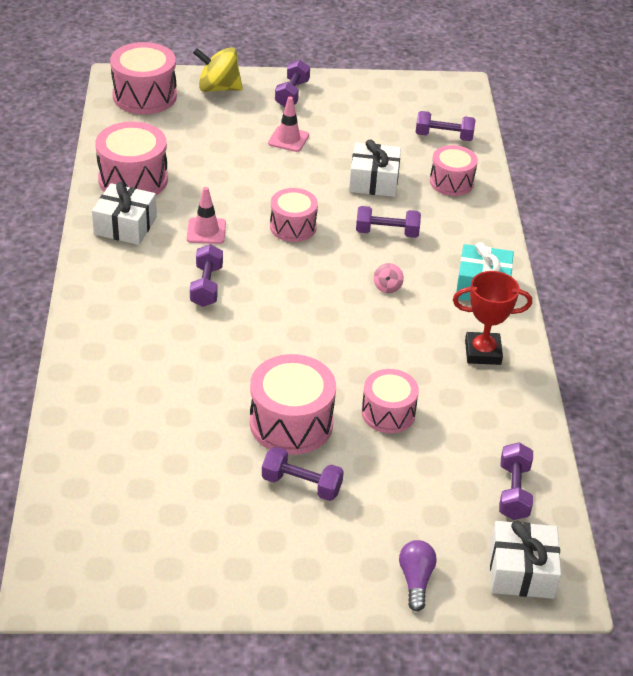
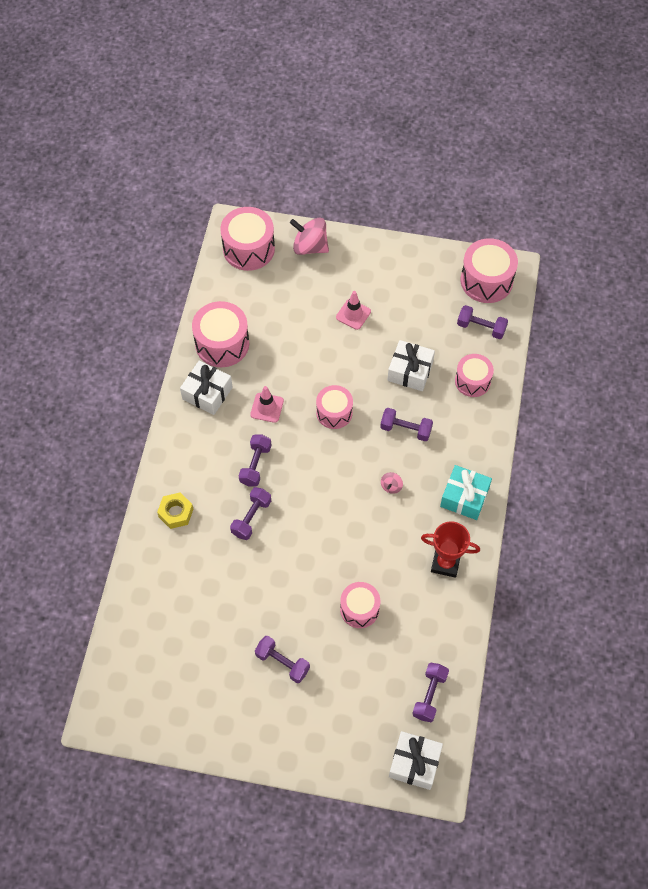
camera: 15 degrees right, 20 degrees up
yellow spinning top [193,47,243,92] -> pink spinning top [290,218,329,255]
pink drum [250,354,336,455] -> pink drum moved to [460,238,518,303]
purple dumbbell [275,60,310,107] -> purple dumbbell moved to [230,487,271,540]
purple light bulb [399,540,437,611] -> none
none -> yellow nut [157,492,193,529]

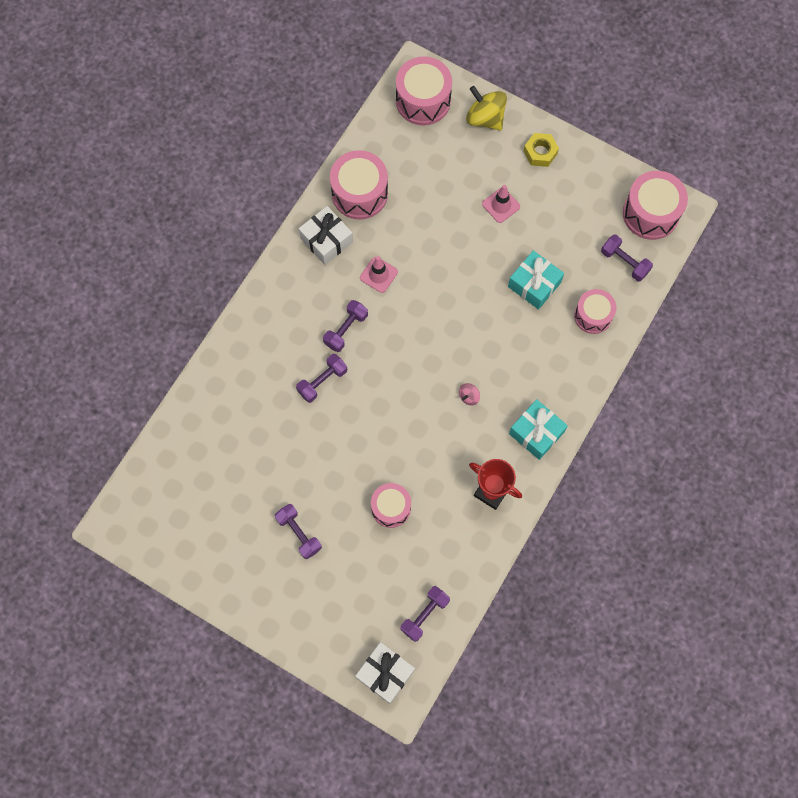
camera: 20 degrees right, 10 degrees up
yellow nut [157,492,193,529] -> yellow nut moved to [524,133,559,167]
pink spinning top [290,218,329,255] -> yellow spinning top [466,86,507,131]
pink drum [316,385,353,429] -> none
purple dumbbell [380,408,433,442] -> none
white gift [387,340,435,391] -> turquoise gift [508,250,564,310]

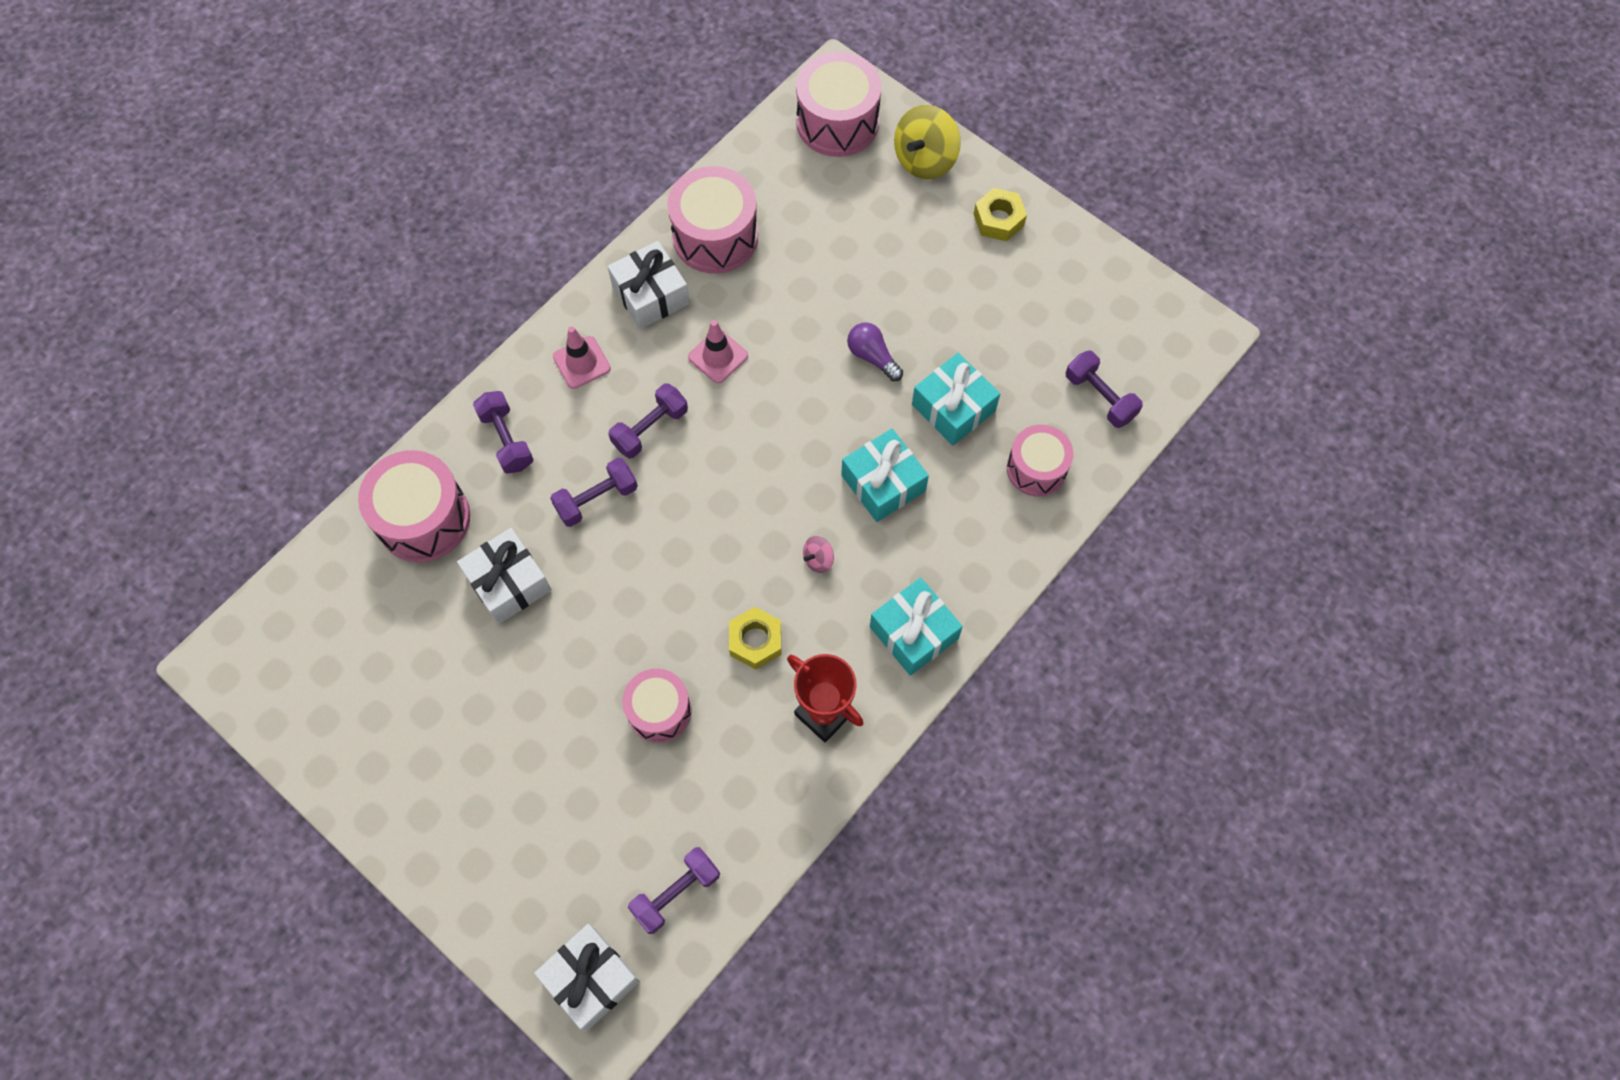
camera: 10 degrees right, 5 degrees down
purple dumbbell [275,504,322,559] -> purple dumbbell moved to [473,391,534,474]
yellow spinning top [466,86,507,131] -> yellow spinning top turned 105 degrees counterclockwise [894,105,961,179]
pink traffic cone [482,185,520,223] -> pink traffic cone moved to [553,326,611,389]
pink drum [623,171,688,240] -> pink drum moved to [358,450,470,562]
none -> white gift [457,528,552,624]
none -> yellow nut [729,607,781,669]
none -> turquoise gift [841,428,929,522]
none -> purple light bulb [847,322,903,381]

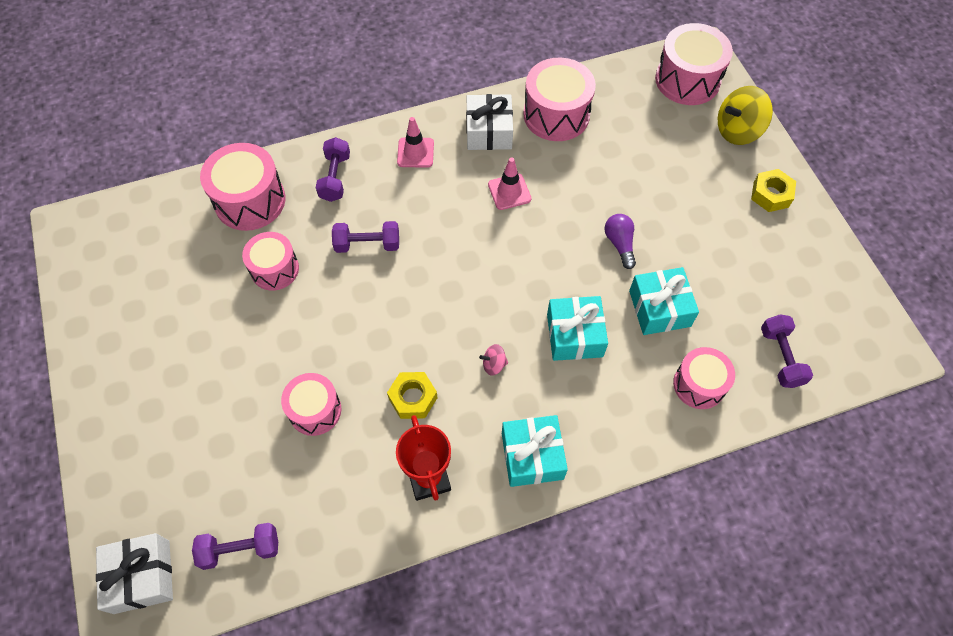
camera: 30 degrees right, 5 degrees down
white gift [457,528,552,624] -> pink drum [242,232,299,291]
purple dumbbell [608,383,688,458] -> none

